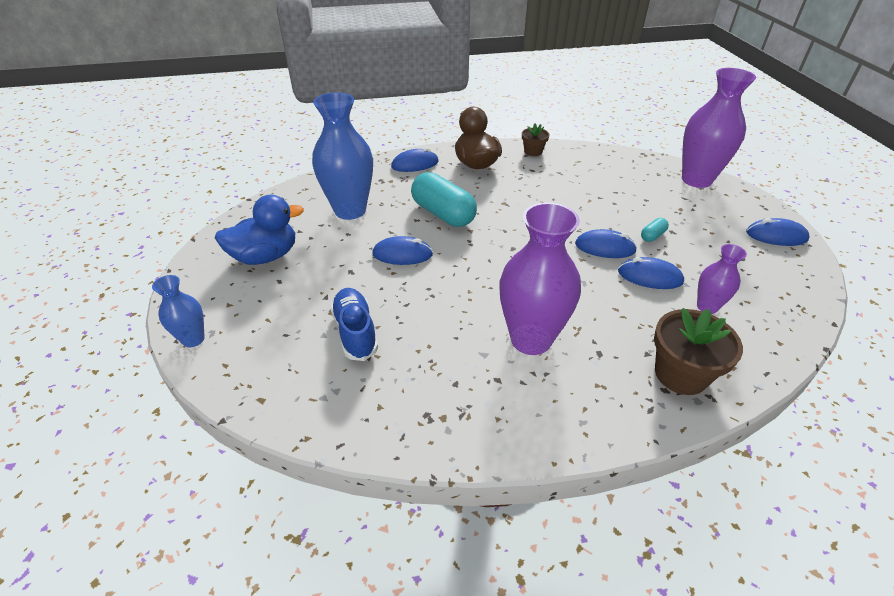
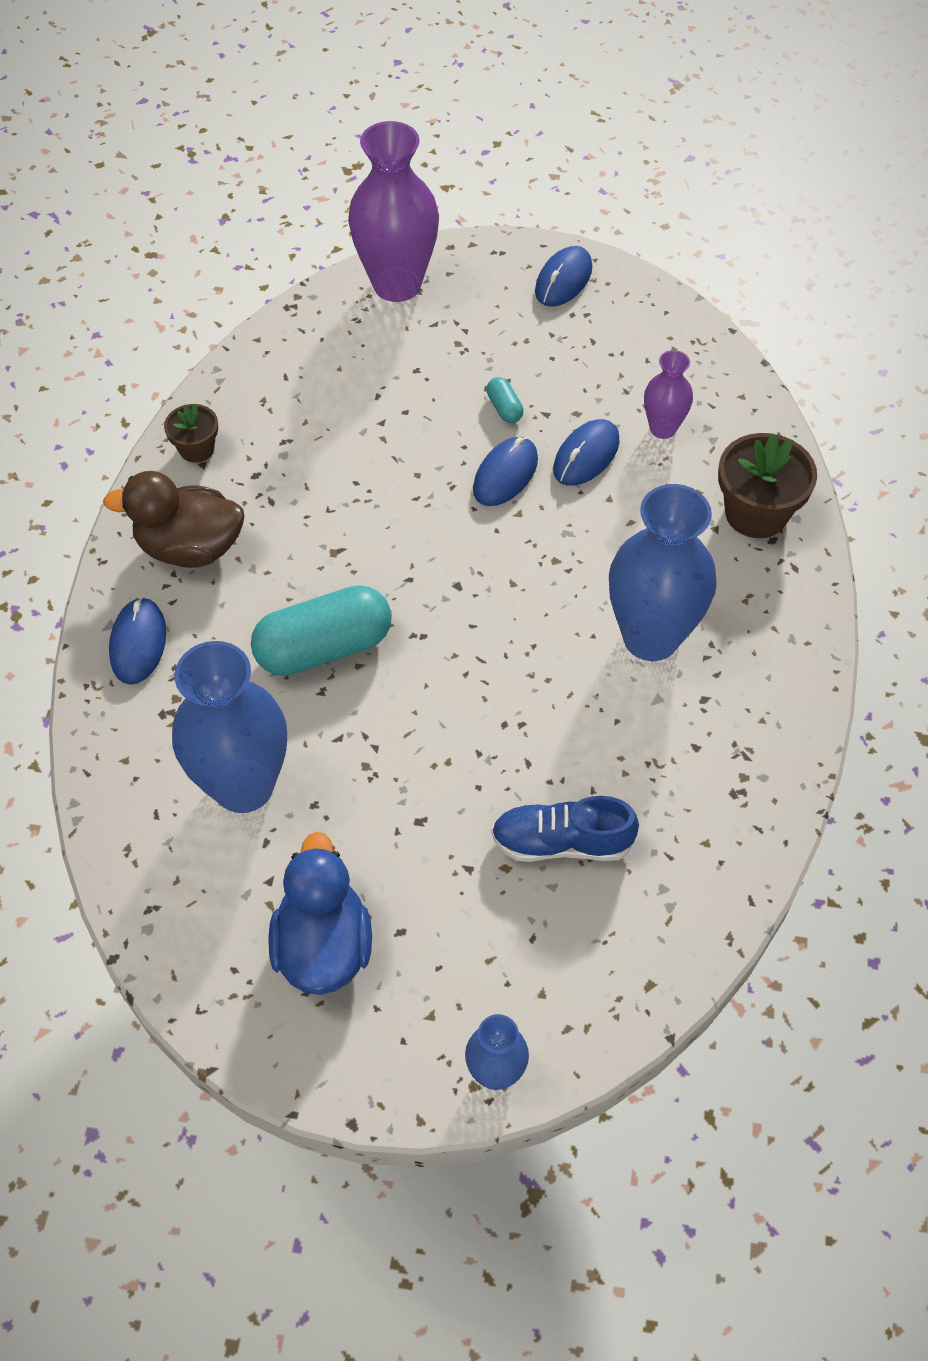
camera: 70 degrees left, 15 degrees up
blue mouse [372,236,433,265] -> none
purple vase [499,202,581,355] -> blue vase [609,484,717,661]

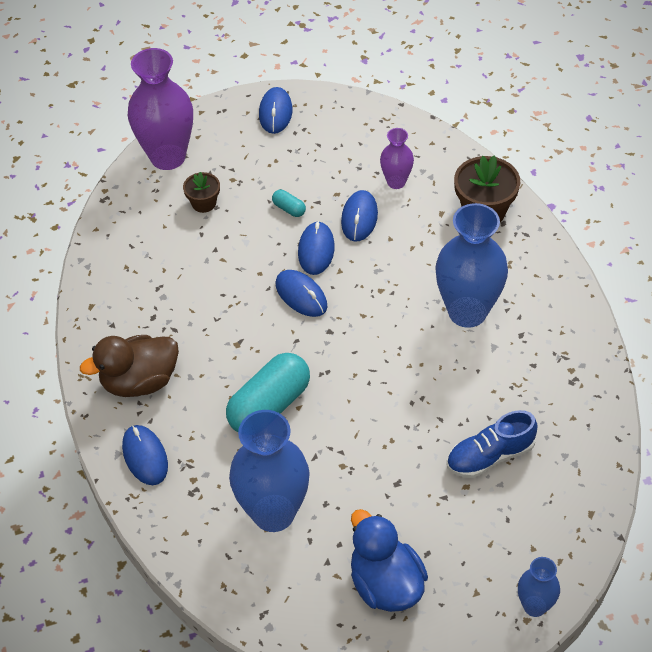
camera: 25 degrees left, 5 degrees down
brown flower pot [164,404,218,463] -> brown flower pot moved to [183,172,220,213]
none -> blue mouse [275,270,328,317]

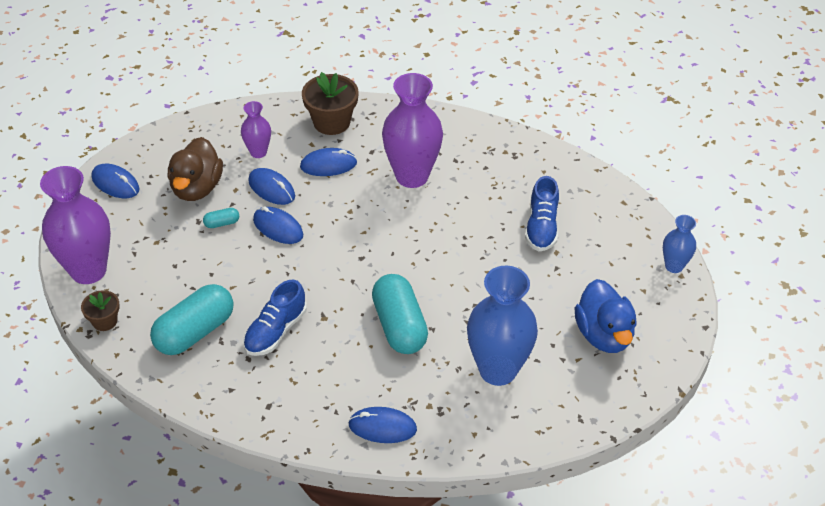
camera: 60 degrees left, 5 degrees down
brown duck [80,335,179,397] -> brown duck moved to [168,137,223,201]
brown flower pot [183,172,220,213] -> brown flower pot moved to [81,290,120,331]
blue mouse [275,270,328,317] -> blue mouse moved to [300,148,357,176]
blue duck [351,509,428,612] -> blue duck turned 105 degrees counterclockwise [575,279,637,353]
blue vase [435,203,508,328] -> purple vase [382,73,443,188]
none -> turquoise capsule [150,284,233,355]
none -> blue shoe [243,280,307,356]

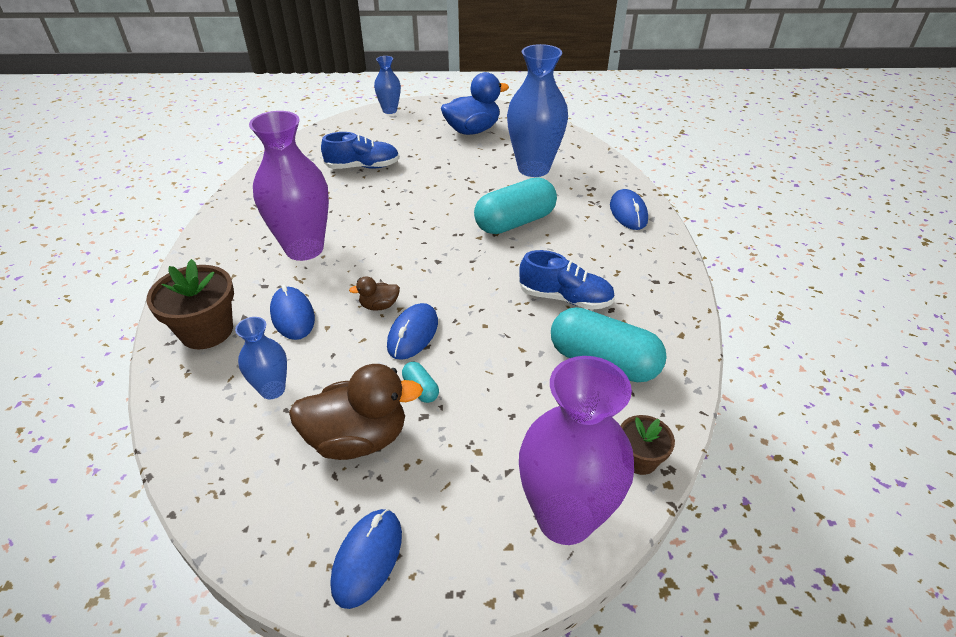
camera: 105 degrees left, 5 degrees down
purple vase [241,101,271,158] -> blue vase [235,317,287,399]
blue mouse [248,168,295,205] -> none
none -> brown duck [349,276,400,311]

